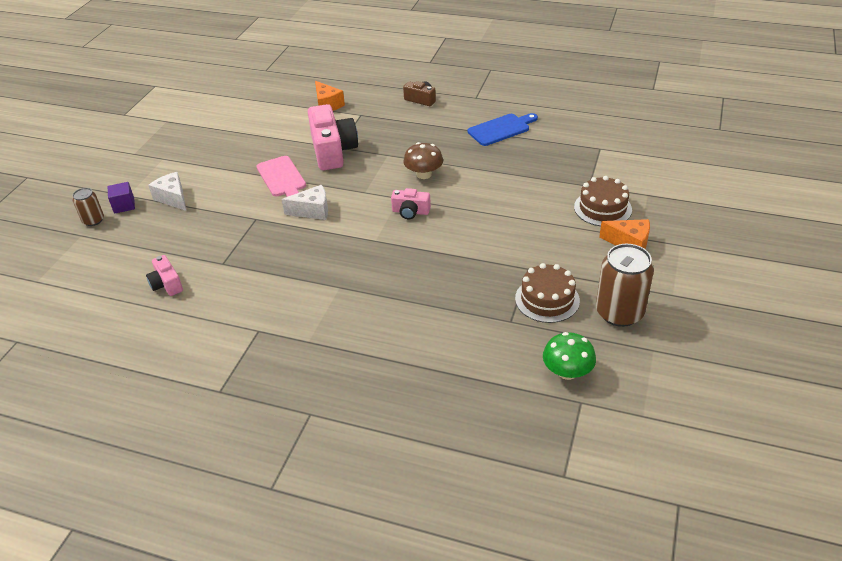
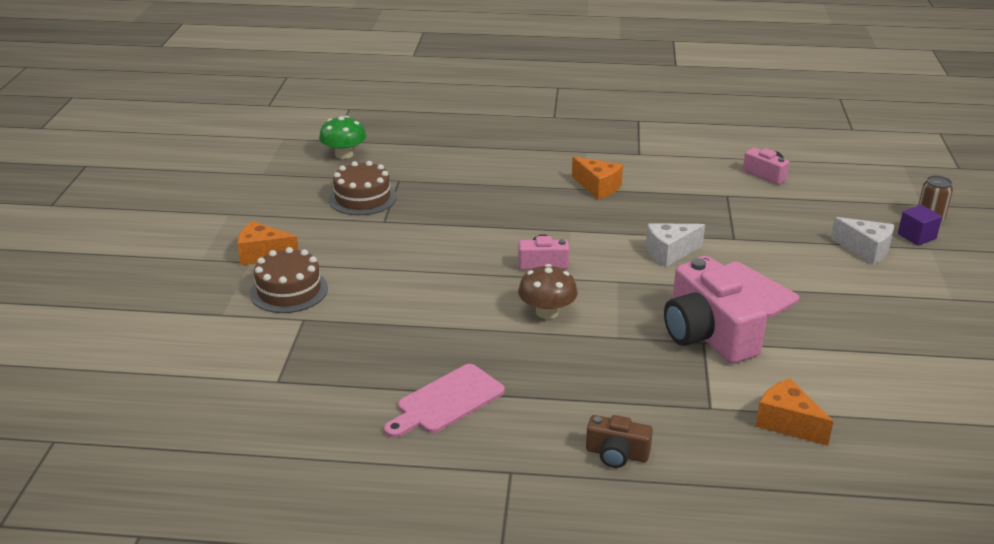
camera: 165 degrees right, 10 degrees down
blue cutting board [468,113,538,146] -> pink cutting board [384,364,505,438]
brown can [596,244,654,327] -> none
none -> orange cheese [572,157,623,199]

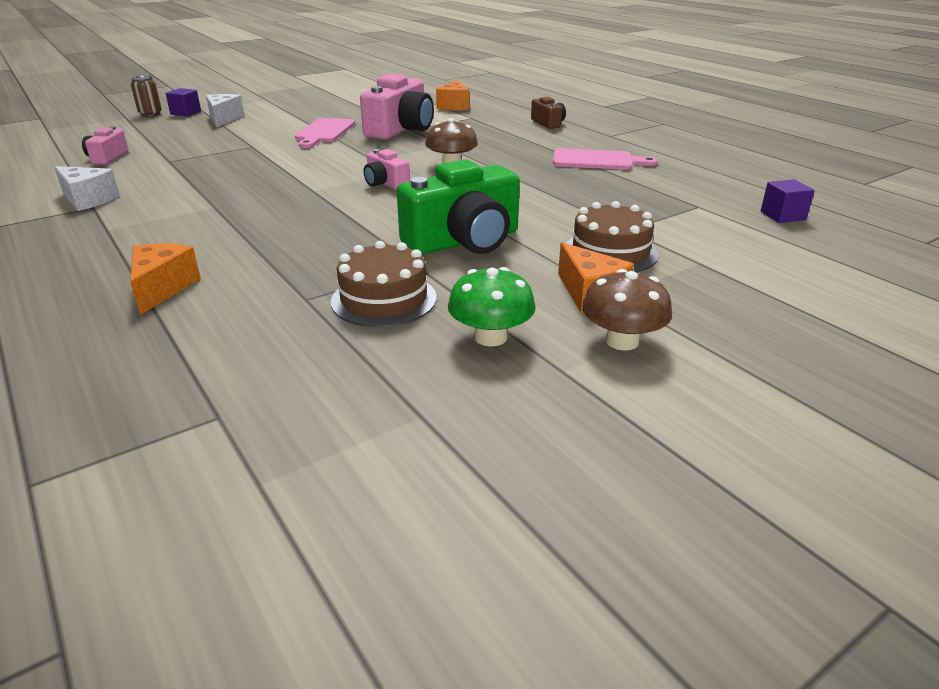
camera: 130 degrees left, 0 degrees up
green mushroom [319,116,366,159] -> green mushroom moved to [448,267,536,346]
orange cheese [572,157,623,199] -> orange cheese moved to [130,244,201,315]
white cheese [646,223,705,267] -> white cheese moved to [54,166,120,211]
none -> green camera [397,159,520,255]
none -> brown mushroom [582,269,672,351]
none -> purple cube [761,179,815,223]

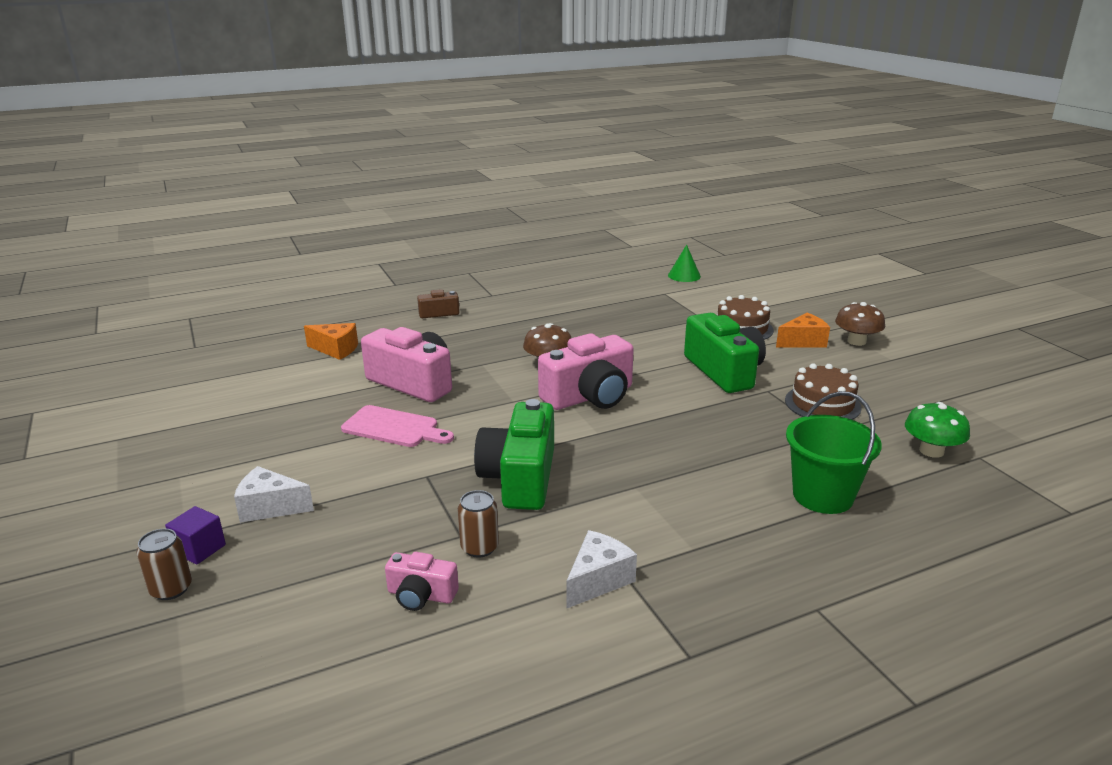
camera: 80 degrees left, 5 degrees down
orange cheese [130,244,201,315] -> green bucket [786,391,882,514]
pink camera [364,149,410,190] -> pink camera [538,333,634,410], size x1.97
green mushroom [448,267,536,346] -> green mushroom moved to [905,402,970,458]
pink cutting board [553,148,658,170] -> none
purple cube [761,179,815,223] -> green cone [668,245,701,282]
none -> brown can [458,490,499,558]
none -> green camera [474,399,554,510]

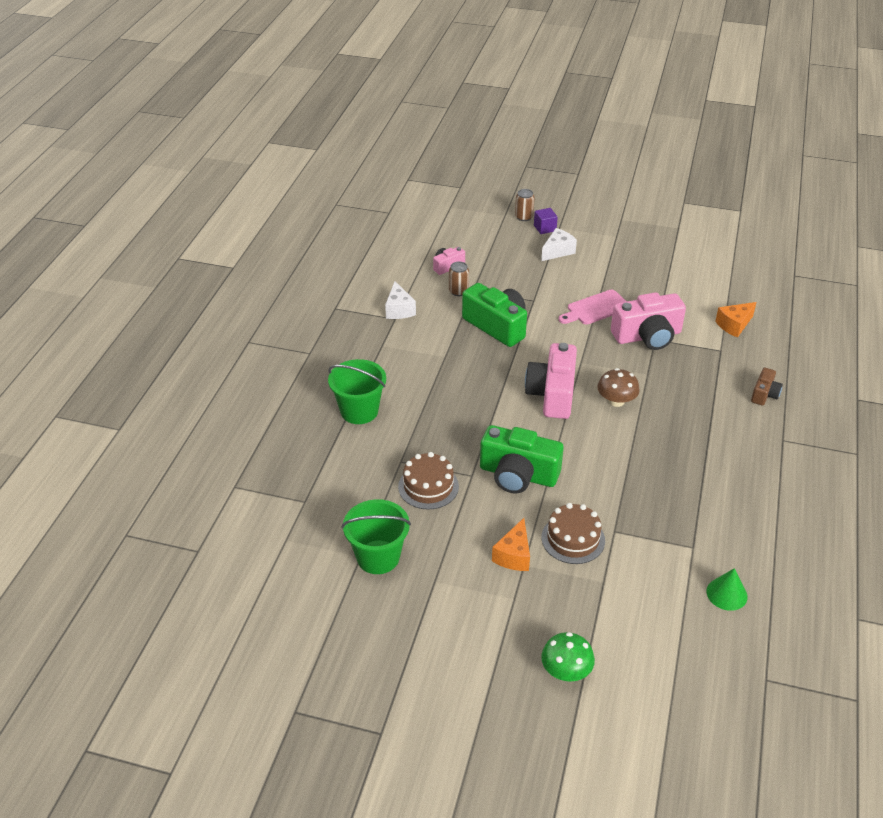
camera: 130 degrees right, 15 degrees up
brown mushroom [835,302,885,346] -> none
green mushroom [905,402,970,458] -> green mushroom moved to [541,632,595,682]
none -> green bucket [342,499,411,574]

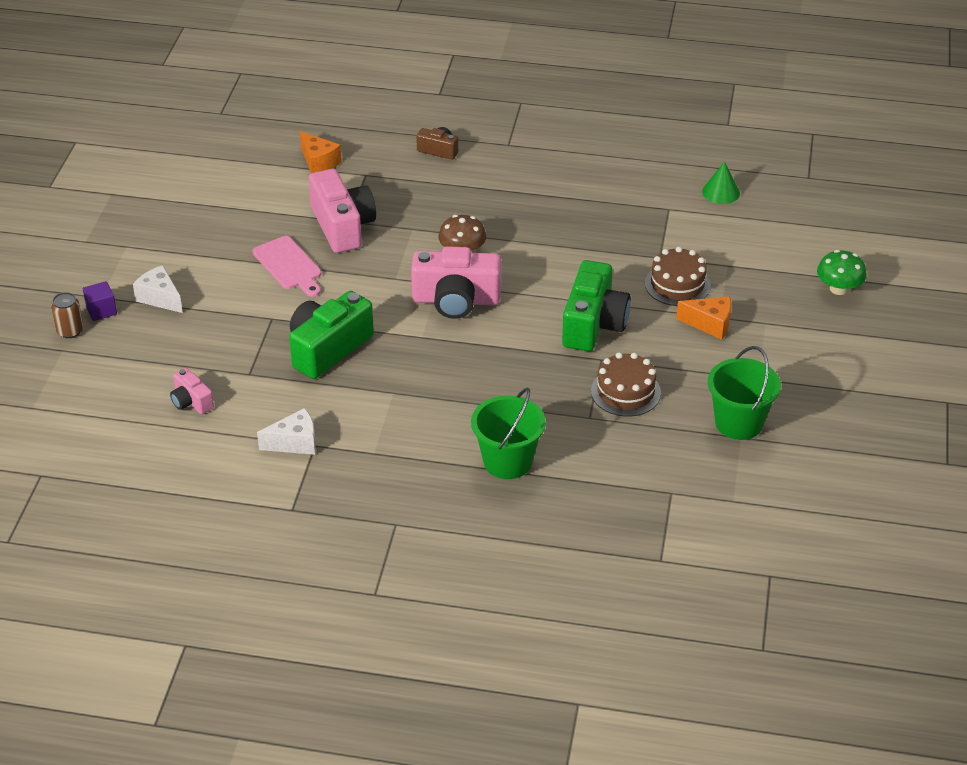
camera: 95 degrees left, 0 degrees up
brown can [449,261,469,296] -> none

